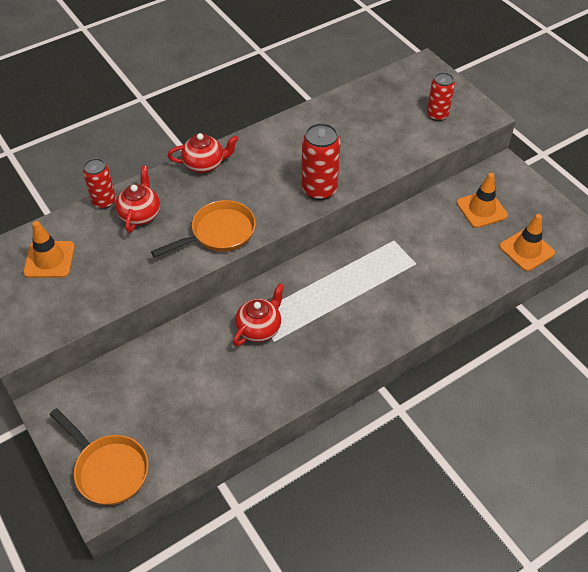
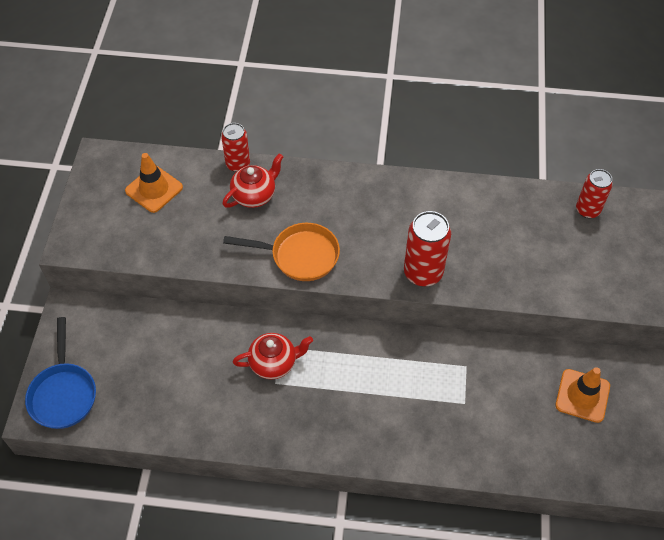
camera: 40 degrees right, 5 degrees up
orange pan [50,408,149,505] -> blue pan [25,317,96,429]
red teapot [168,133,239,173] -> none
red can [427,72,455,121] -> red can moved to [576,169,613,218]
orange traffic cone [499,214,555,271] -> none

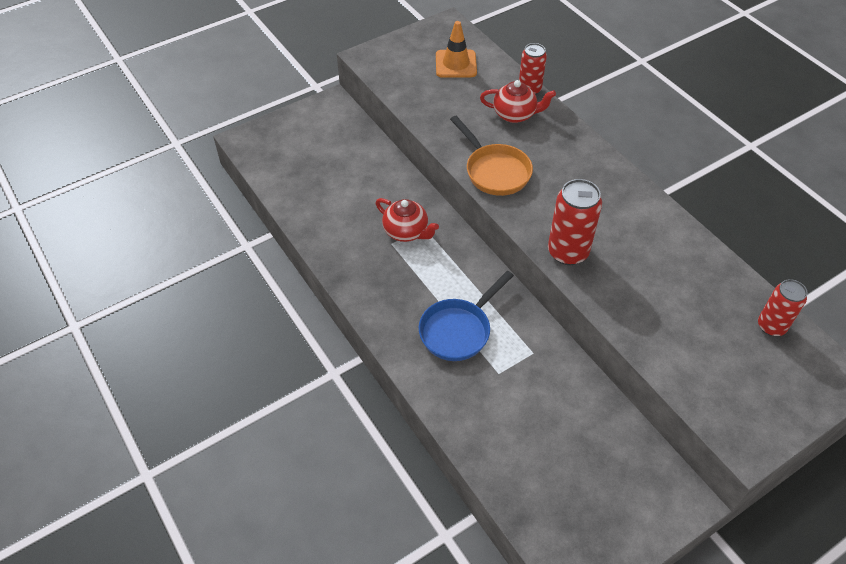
camera: 50 degrees right, 5 degrees down
blue pan [25,317,96,429] -> blue pan moved to [419,271,514,361]
orange traffic cone [555,367,610,423] -> none

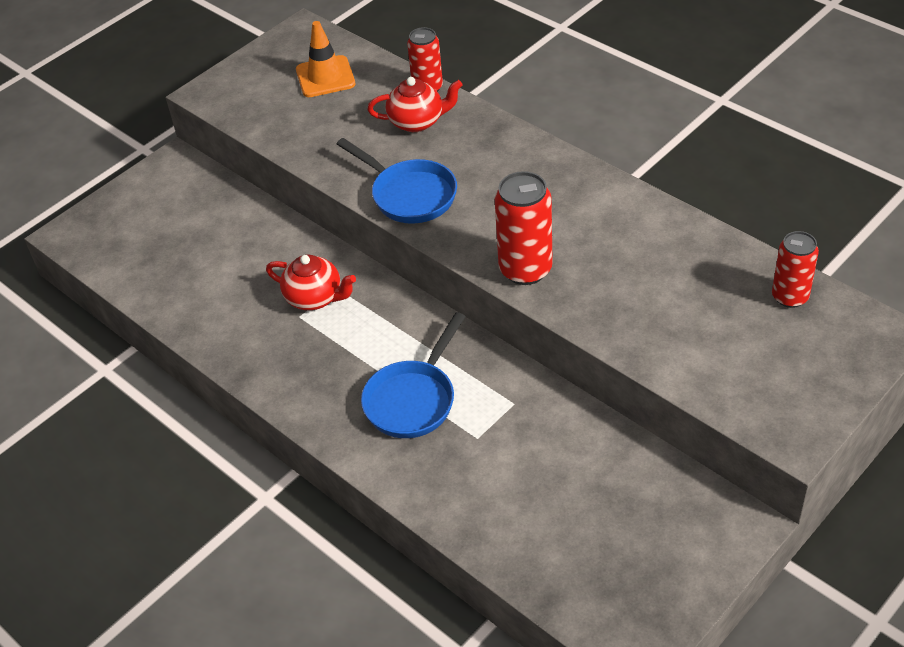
camera: 10 degrees left, 5 degrees down
orange pan [450,116,533,196] -> blue pan [337,138,457,224]

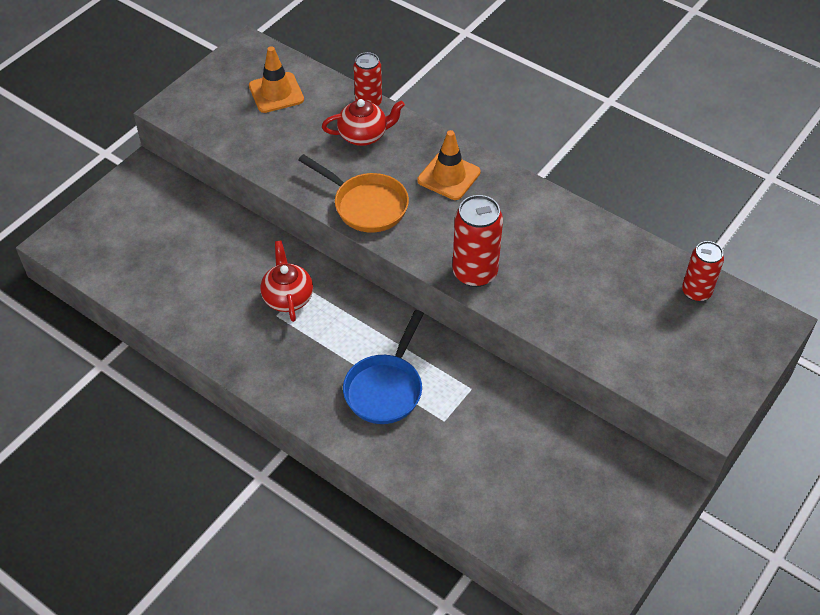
camera: 10 degrees left, 5 degrees up
red teapot [266,254,356,310] -> red teapot turned 120 degrees counterclockwise [260,240,313,322]
blue pan [337,138,457,224] -> orange pan [299,154,409,233]
none -> orange traffic cone [417,130,481,200]

